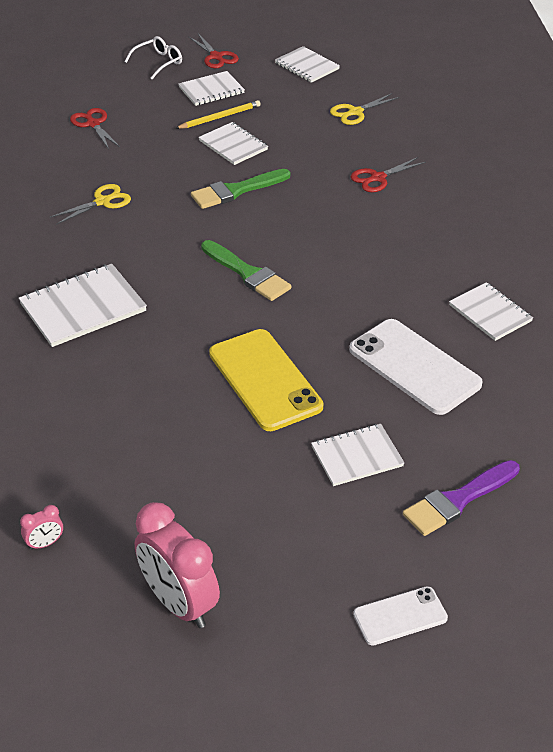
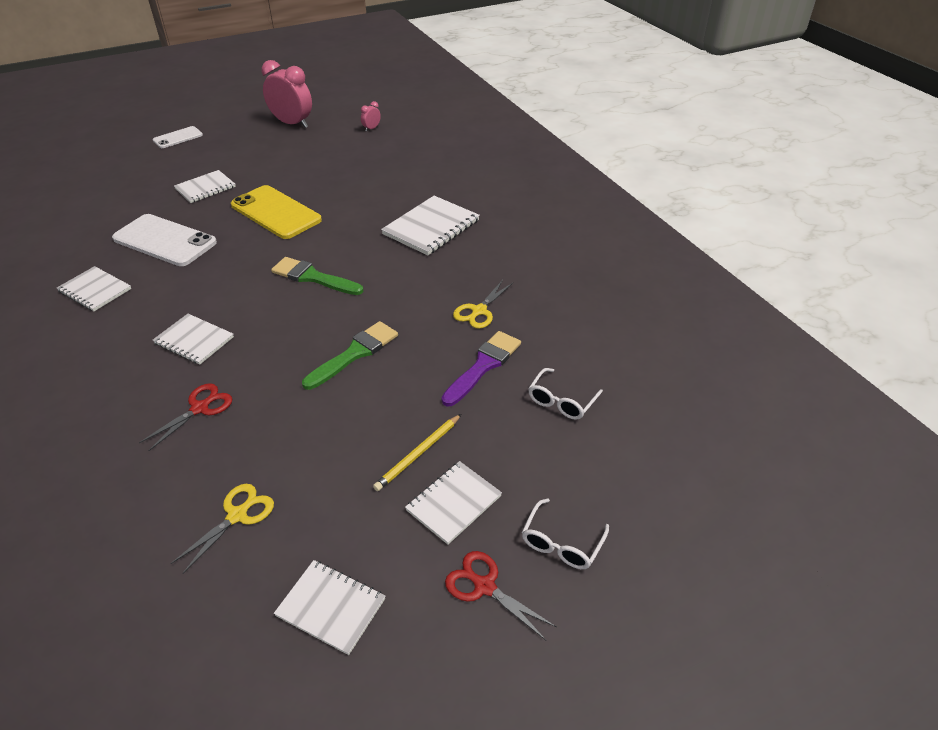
camera: 160 degrees right, 0 degrees up
red scissors [70,108,120,149] -> white glasses [528,368,603,420]
white notebook [198,122,268,165] -> white notebook moved to [153,314,234,365]
purple brush [403,460,520,536] -> purple brush moved to [442,331,521,406]

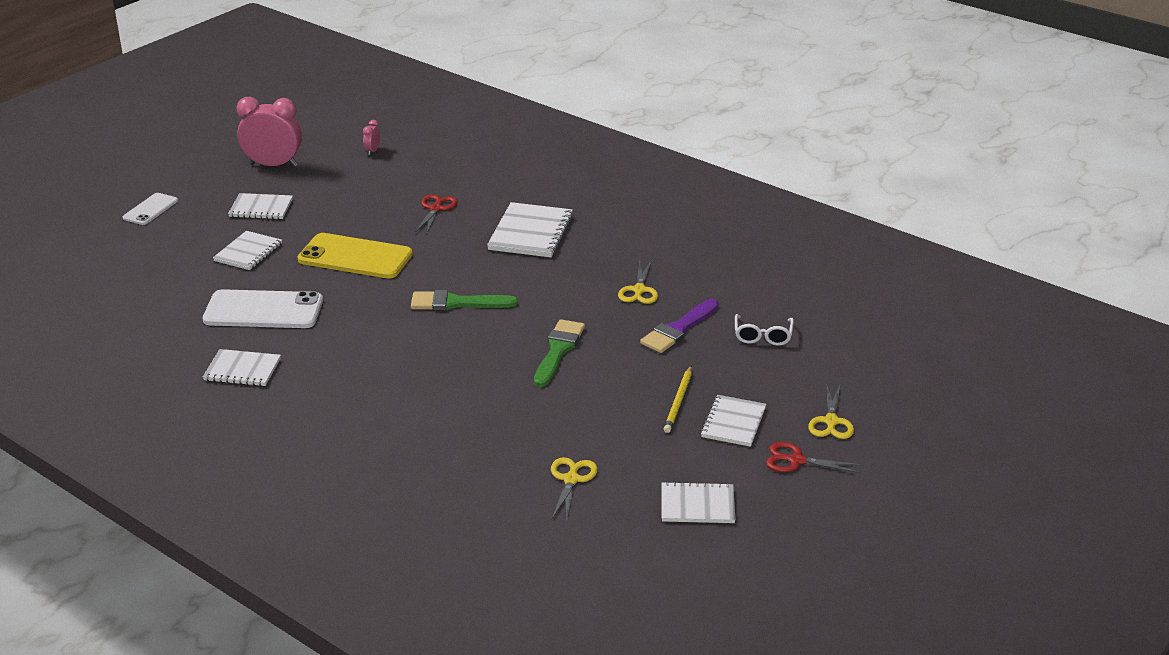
camera: 25 degrees left, 10 degrees down
red scissors [139,383,232,451] -> red scissors moved to [415,194,457,233]
white notebook [153,314,234,365] -> white notebook moved to [228,193,293,219]
purple brush [442,331,521,406] -> purple brush turned 150 degrees counterclockwise [640,299,719,353]
white glasses [522,498,609,569] -> yellow scissors [808,383,854,439]

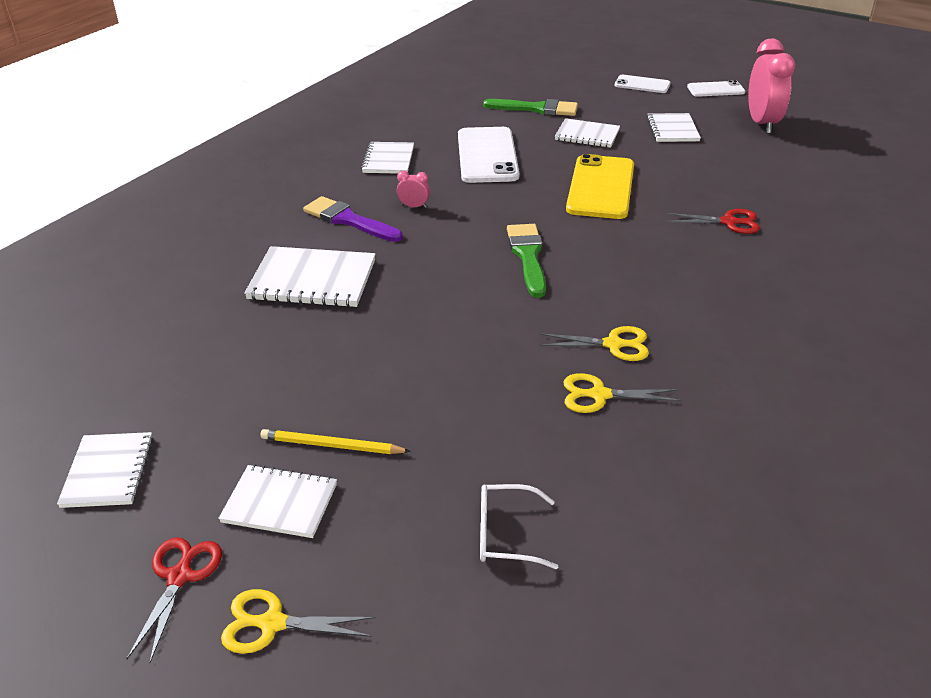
camera: 85 degrees right, 5 degrees up
pink clock [363,120,380,155] -> pink clock moved to [397,171,430,208]
white notebook [487,202,573,257] -> white notebook moved to [244,246,376,307]
green brush [534,319,585,387] -> green brush moved to [483,99,578,116]
yellow scissors [551,457,598,520] -> yellow scissors moved to [539,326,649,361]
purple brush [640,299,719,353] -> purple brush moved to [303,196,403,242]
none -> white phone [687,80,745,97]

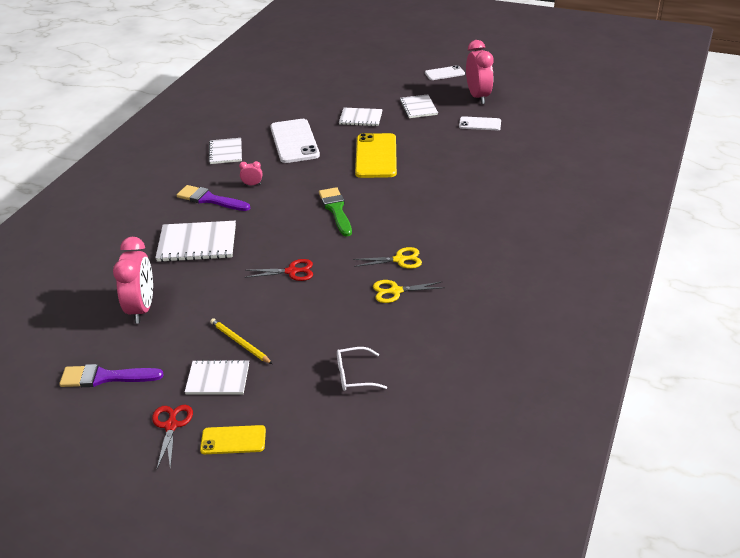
camera: 10 degrees left, 0 degrees up
white notebook [57,432,153,508] -> purple brush [59,364,164,387]
yellow scissors [221,589,375,654] -> yellow phone [200,425,266,454]
yellow pencil [260,429,411,454] -> yellow pencil turned 45 degrees clockwise [210,318,272,364]
green brush [483,99,578,116] -> none
white phone [615,75,670,93] -> white phone moved to [459,116,501,130]
red scissors [666,209,760,234] -> red scissors moved to [245,259,313,281]
none -> pink clock [113,237,153,324]

